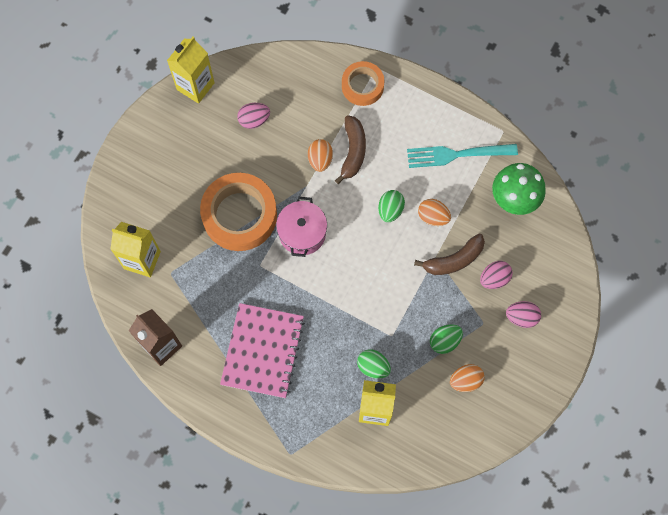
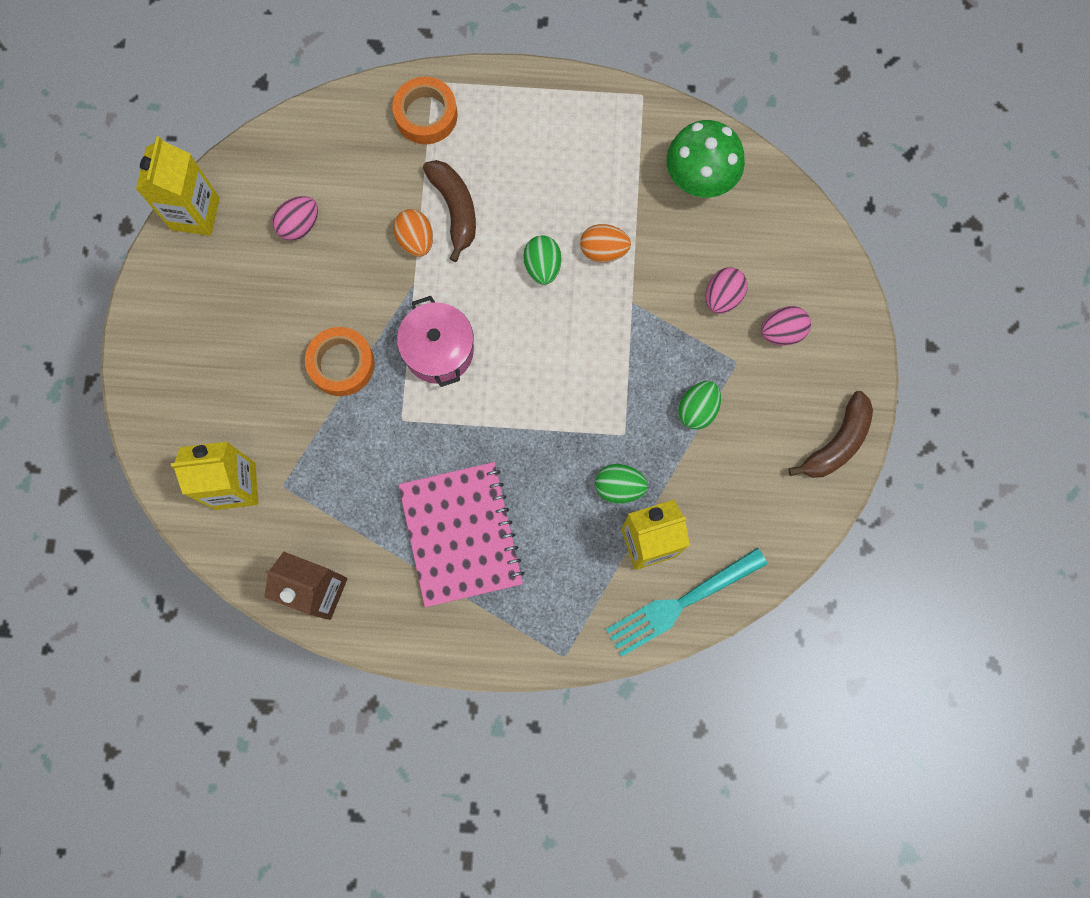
camera: 25 degrees left, 5 degrees up
orange tape [200,173,277,251] -> orange tape [305,327,375,396], size x0.59
turquoise fork [407,144,518,168] -> turquoise fork moved to [606,548,768,657]
brown banana [414,233,485,275] -> brown banana moved to [788,391,873,478]
orange egg [450,364,484,392] -> none

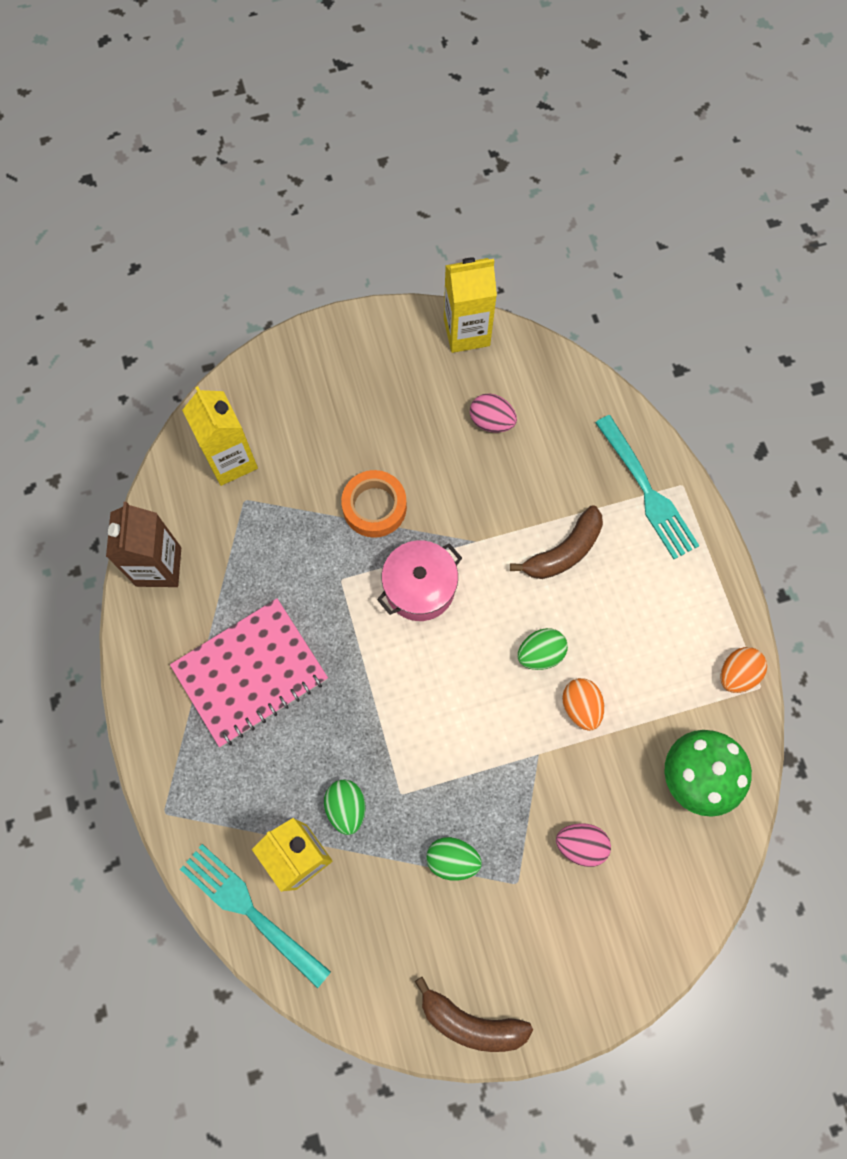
camera: 70 degrees right, 5 degrees down
orange tape [392,77,458,144] -> turquoise fork [595,415,699,559]
orange egg [393,209,433,257] -> orange egg moved to [720,647,767,693]
pink egg [761,306,811,346] -> none

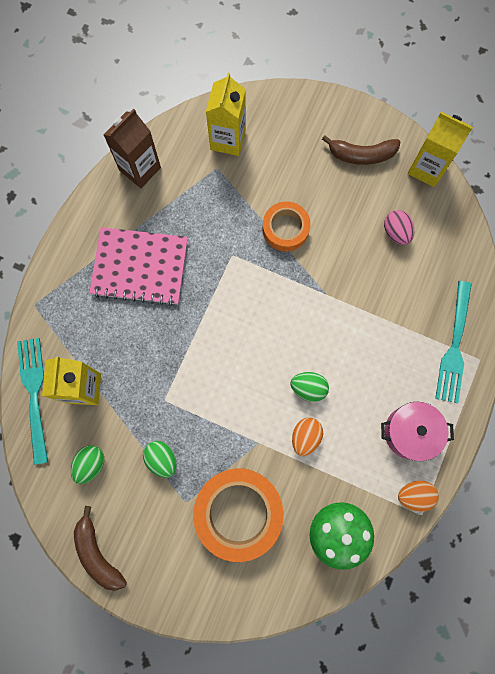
camera: 40 degrees right, 5 degrees up
green egg [324,779,365,835] -> green egg moved to [71,445,104,484]
pink pot [377,540,462,621] -> pink pot moved to [381,402,454,461]
brown banana [510,505,603,579] -> brown banana moved to [322,135,400,165]
pink egg [556,823,611,867] -> orange tape [193,468,284,562]

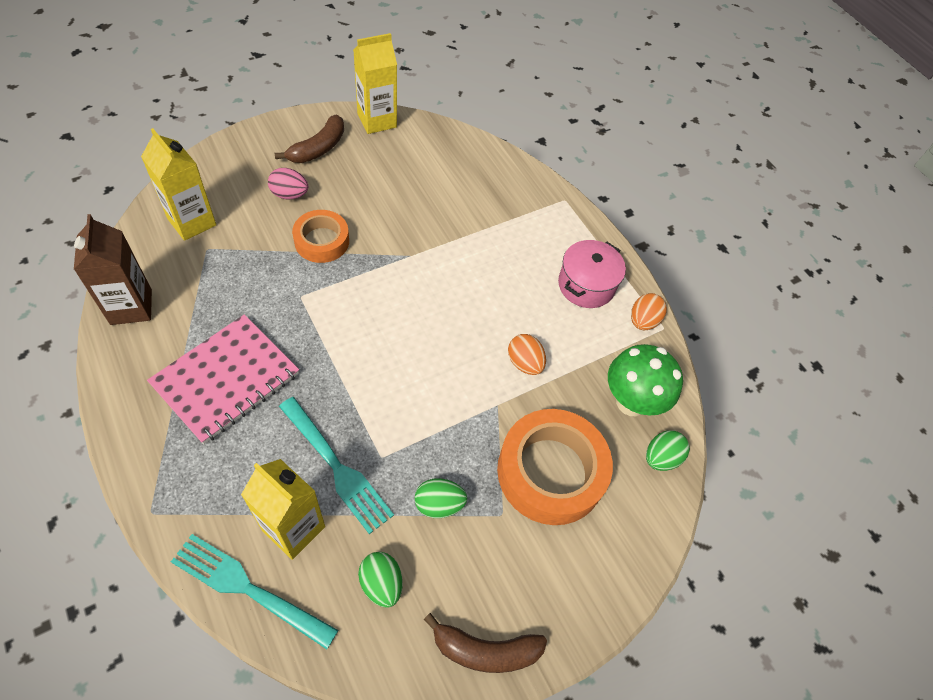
camera: 60 degrees left, 20 degrees down
green egg [291,372,329,402] -> green egg moved to [646,431,690,471]
pink egg [384,210,414,245] -> pink egg moved to [268,168,308,199]
turquoise fork [435,281,472,403] -> turquoise fork moved to [279,397,394,534]

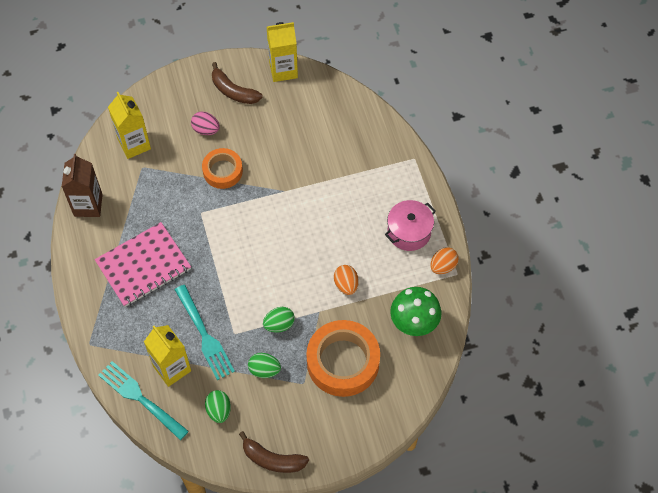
camera: 20 degrees right, 5 degrees up
brown banana [275,114,344,163] -> brown banana turned 75 degrees clockwise [212,62,263,104]
green egg [646,431,690,471] -> green egg moved to [263,307,295,332]

